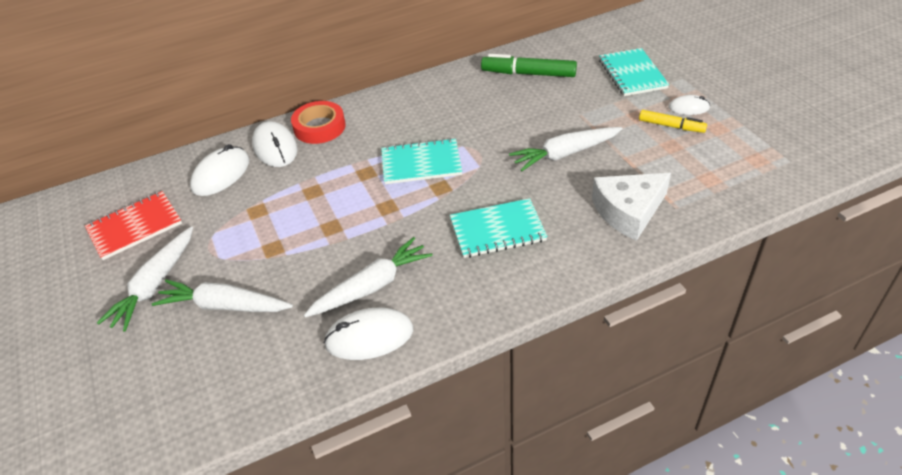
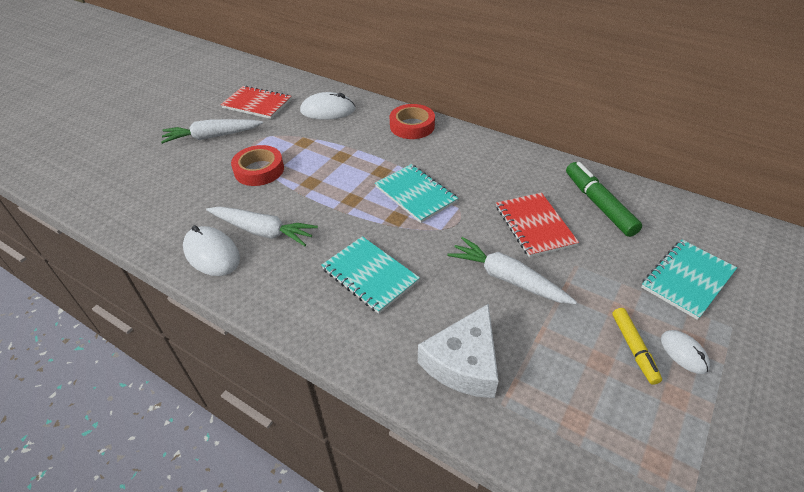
camera: 55 degrees right, 0 degrees up
white carrot [152,279,293,312] -> none
white mouse [252,121,298,167] -> none
white cheese [592,173,671,241] -> white cheese turned 90 degrees counterclockwise [418,304,499,398]
none -> red tape [231,145,284,186]
none -> red notebook [496,193,579,257]

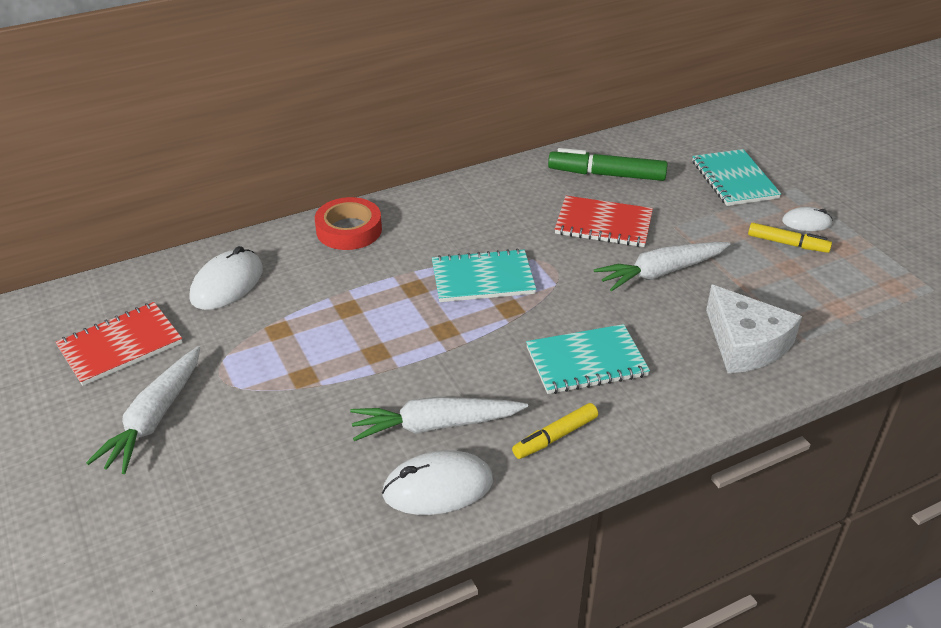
camera: 60 degrees left, 5 degrees down
white carrot [206,207,318,246] -> white carrot turned 150 degrees counterclockwise [350,397,528,441]
red tape [231,145,284,186] -> none
none -> yellow marker [512,403,598,459]

